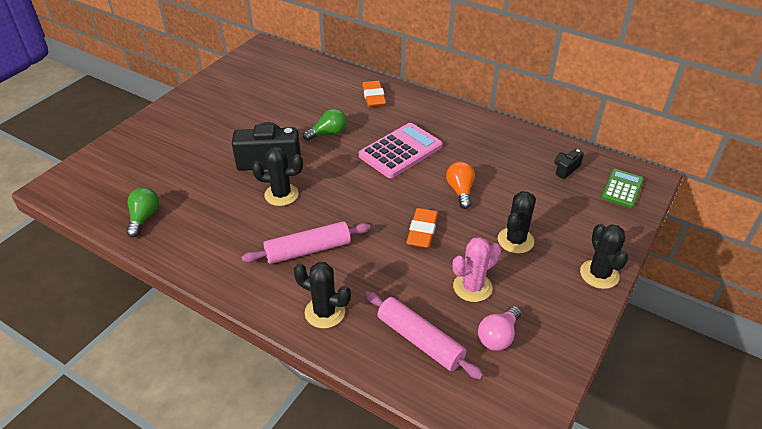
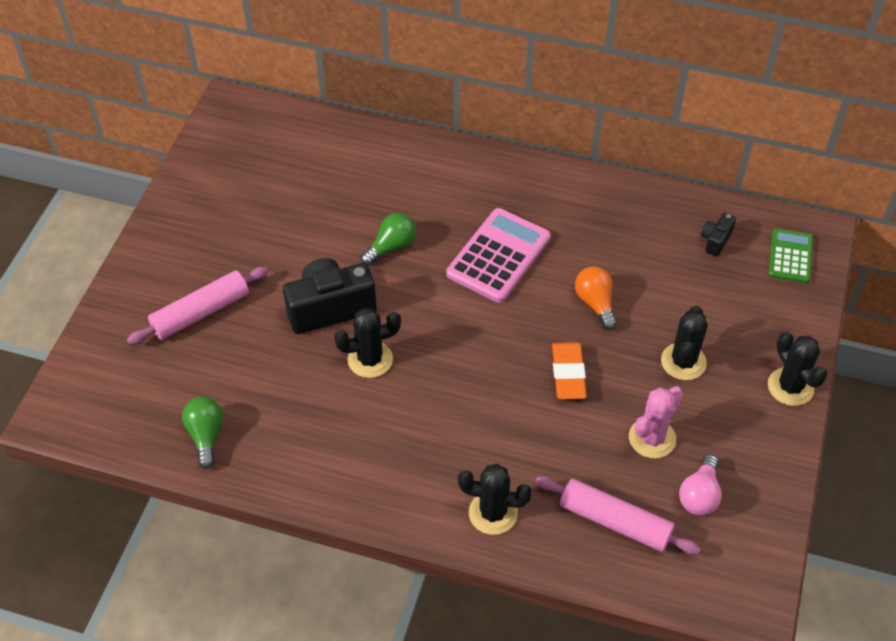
camera: 15 degrees left, 10 degrees up
pink rolling pin [242,221,371,264] -> pink rolling pin moved to [127,267,268,344]
orange eraser [362,81,386,107] -> none

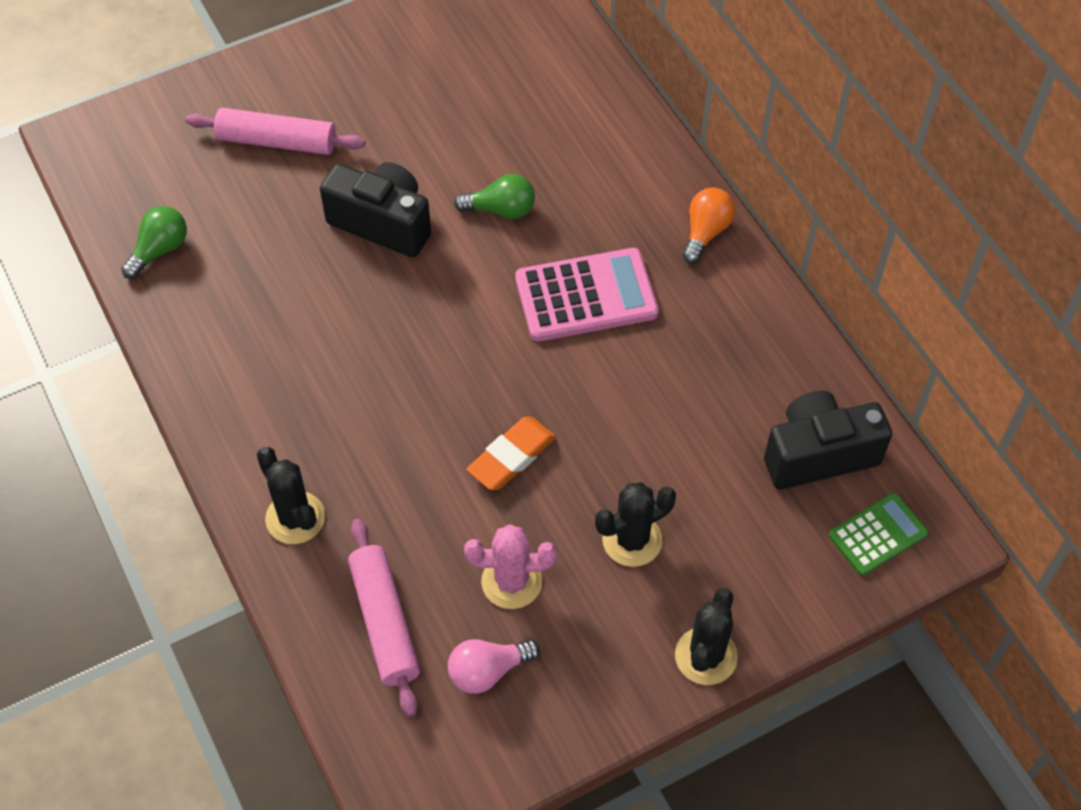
camera: 45 degrees right, 5 degrees up
black cactus [334,308,401,378] -> none
orange light bulb [575,266,617,330] -> orange light bulb moved to [682,188,735,264]
black camera [701,213,736,257] -> black camera [764,391,892,489], size x2.09

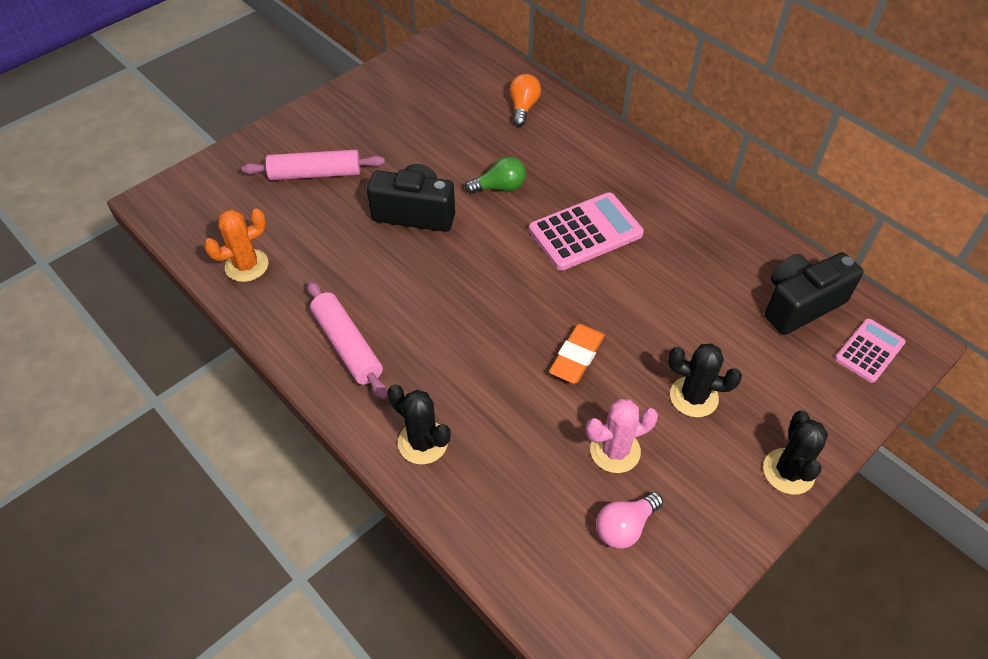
camera: 15 degrees left, 5 degrees down
green light bulb [121,206,187,279] -> orange cactus [204,209,268,282]
pink rolling pin [348,519,420,717] -> pink rolling pin moved to [307,281,388,399]
black cactus [595,482,676,567] -> black cactus turned 60 degrees clockwise [668,343,742,417]
orange light bulb [682,188,735,264] -> orange light bulb moved to [510,74,541,126]
green calculator [829,493,928,576] -> pink calculator [835,318,906,383]

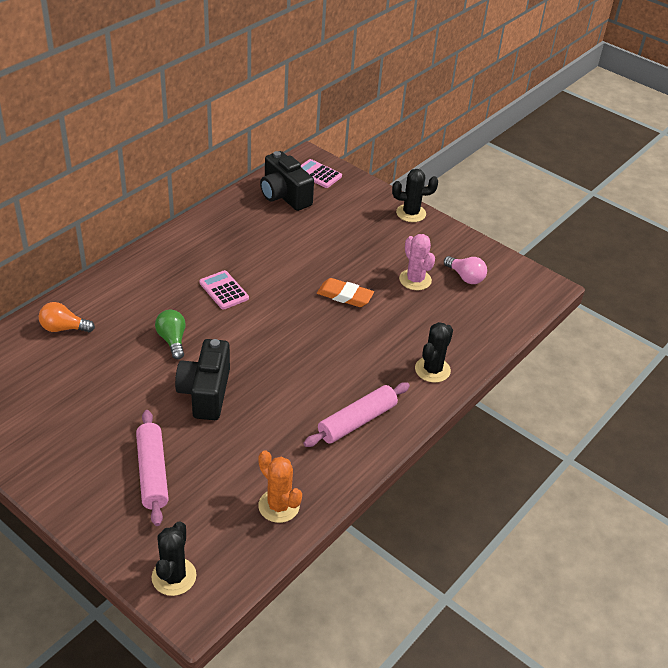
camera: 100 degrees left, 10 degrees down
pink calculator [529,192,644,271] -> pink calculator [199,270,249,310], size x0.61
black cactus [668,343,742,417] -> black cactus moved to [152,521,196,596]

